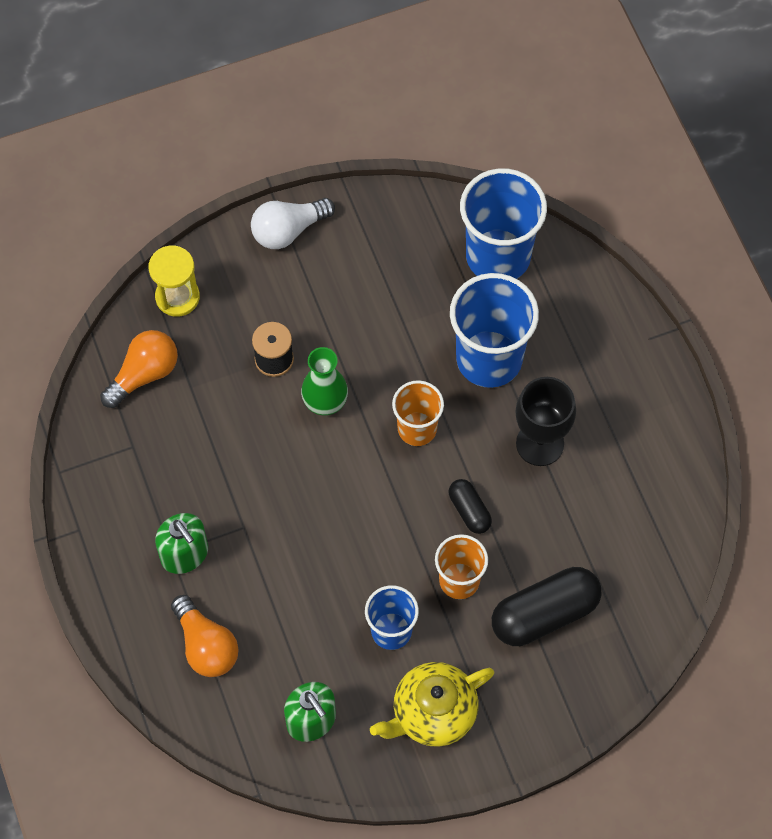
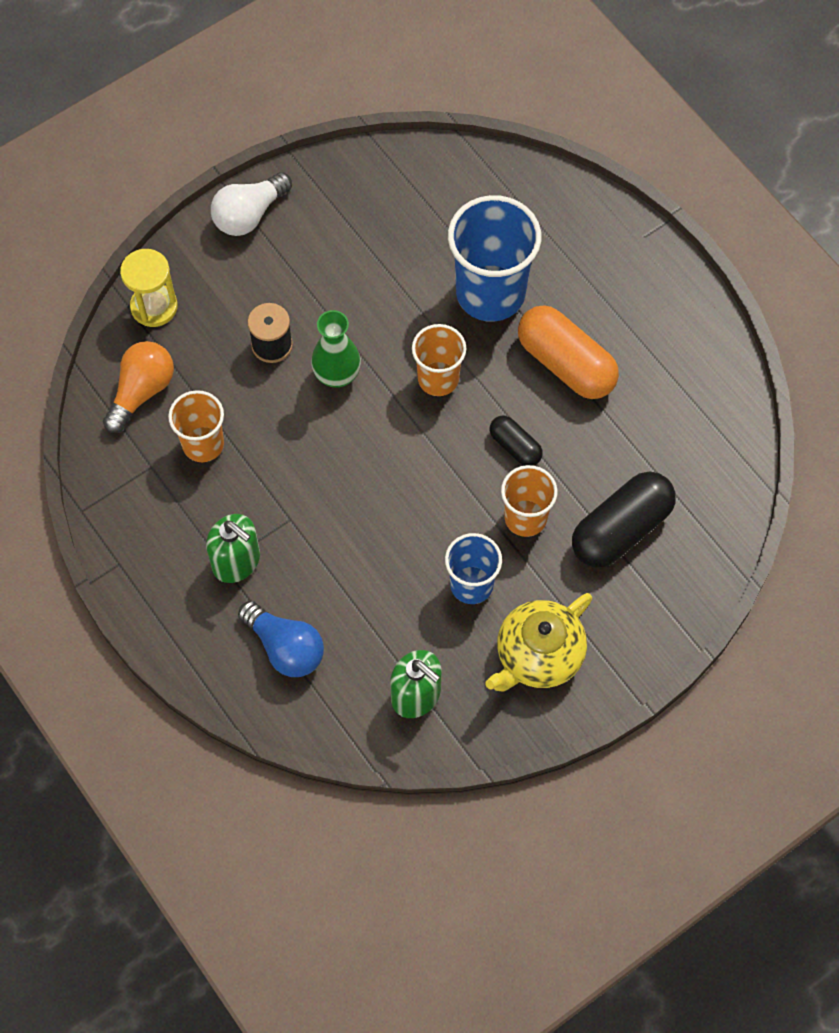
camera: 15 degrees left, 0 degrees up
orange light bulb [171,595,239,677] -> blue light bulb [238,601,324,677]
blue cup [460,168,547,279] -> none
black goblet [515,377,576,466] -> orange capsule [518,305,619,399]
none -> orange cup [168,390,224,462]

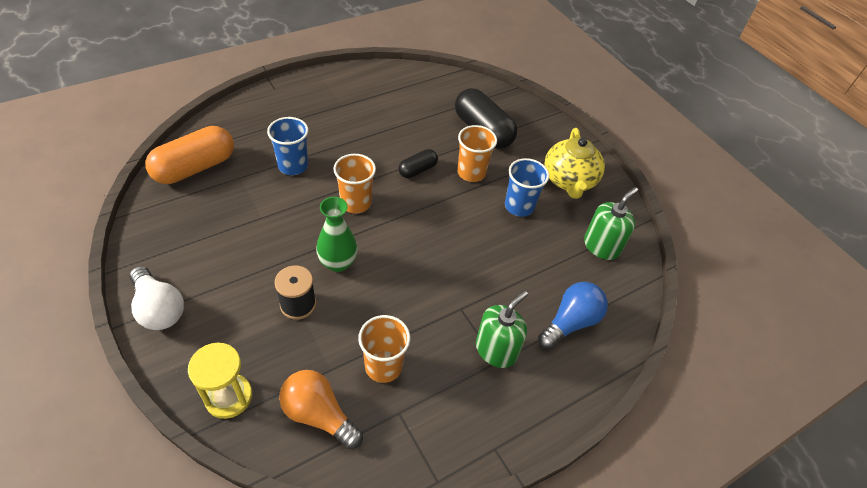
camera: 90 degrees left, 15 degrees down
blue cup [448,195,541,322] -> blue cup [267,117,308,175], size x0.58
yellow teapot [485,593,592,692] -> yellow teapot turned 45 degrees clockwise [544,128,605,199]
orange capsule [518,305,619,399] -> orange capsule moved to [145,126,234,184]

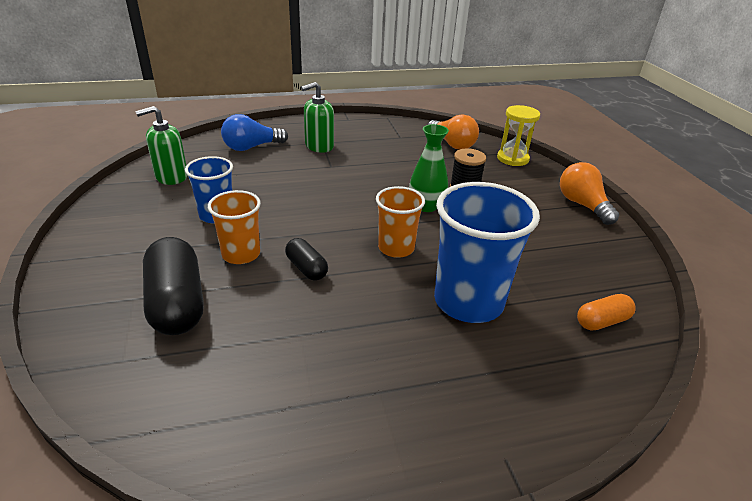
camera: 160 degrees left, 15 degrees down
white light bulb [130,266,184,330] -> orange light bulb [560,162,619,225]
orange capsule [145,126,234,184] -> orange capsule [577,294,636,330], size x0.53
blue cup [267,117,308,175] -> blue cup [434,182,540,323], size x1.71
orange cup [358,315,410,383] -> none
black capsule [398,149,438,178] -> black capsule turned 75 degrees clockwise [285,238,328,281]
yellow teapot [544,128,605,199] -> none

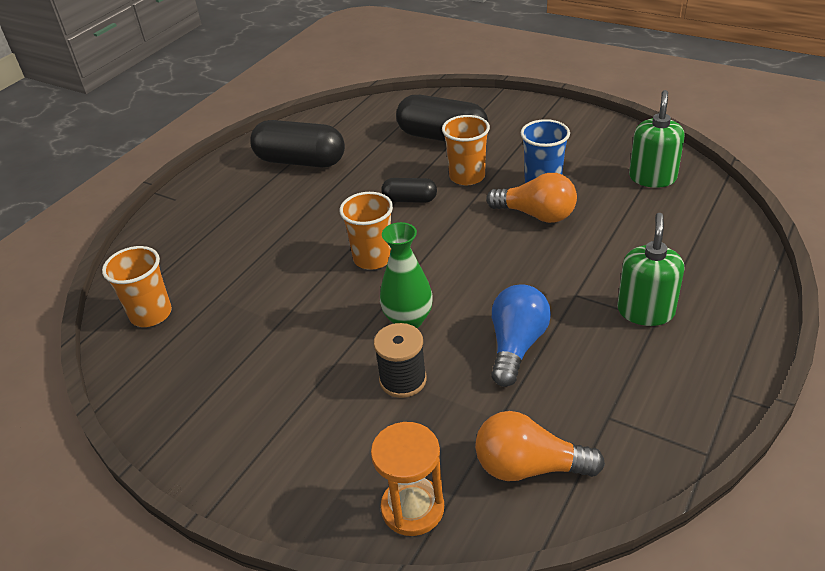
camera: 140 degrees right, 5 degrees up
blue light bulb [221,114,288,151] -> blue light bulb moved to [491,284,551,387]
blue cup [434,182,540,323] -> none
yellow hourglass [497,105,540,166] -> orange hourglass [371,422,444,536]
orange light bulb [560,162,619,225] -> orange light bulb moved to [486,173,577,223]
orange capsule [577,294,636,330] -> orange cup [102,246,172,327]
none -> black capsule [250,120,345,168]

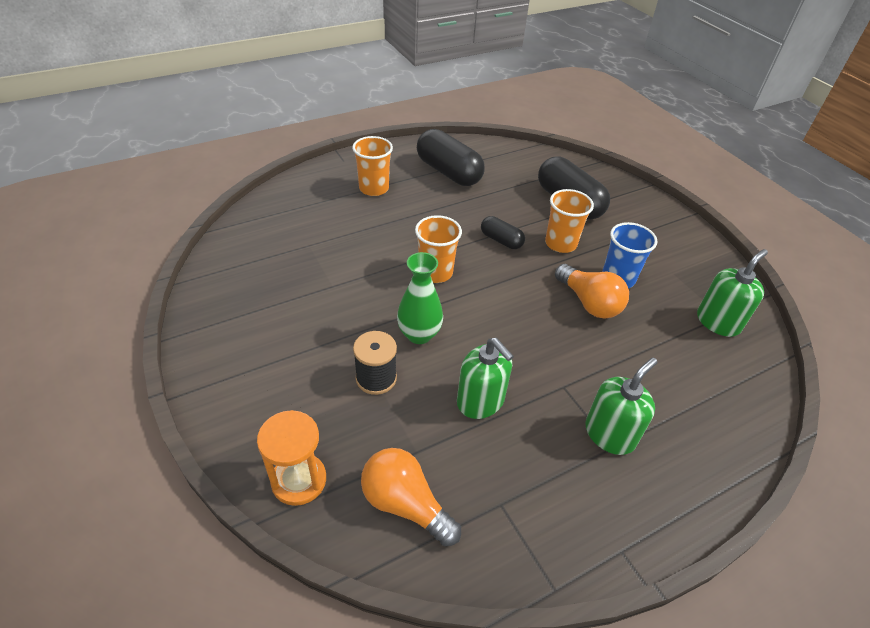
camera: 25 degrees right, 5 degrees up
orange cup [102,246,172,327] -> orange cup moved to [352,136,393,196]
blue light bulb [491,284,551,387] -> green soap dispenser [457,338,514,419]

